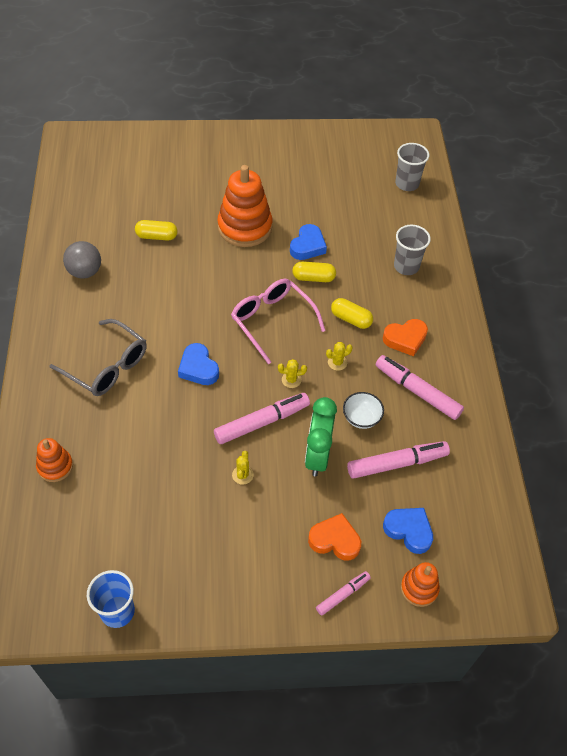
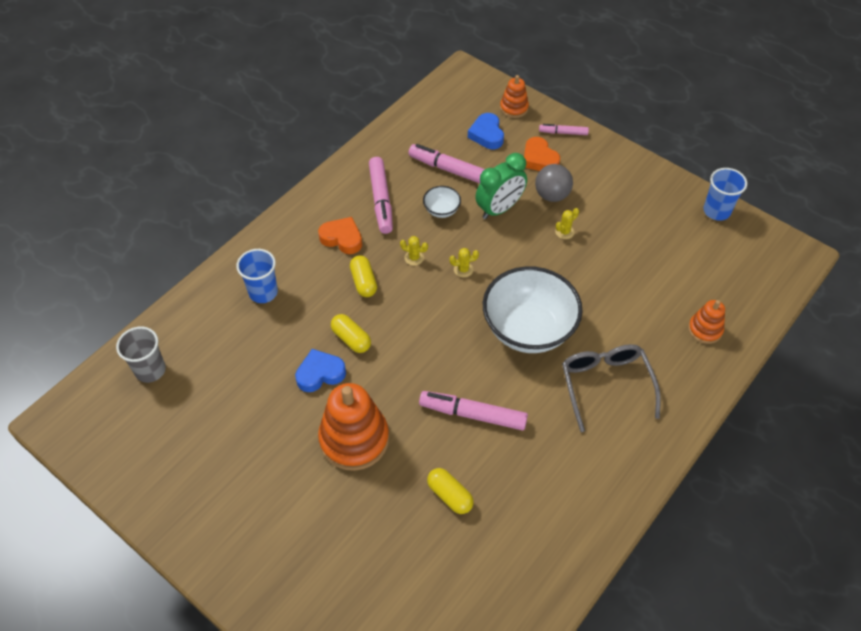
camera: 135 degrees left, 0 degrees up
grey ball [63,241,101,278] -> grey ball moved to [535,164,573,202]
blue heart [178,343,219,385] -> white bowl [483,266,583,353]
pink marker [214,393,310,444] -> pink marker moved to [419,391,528,431]
pink glasses [231,279,326,364] -> none
yellow cactus [278,359,307,388] -> yellow cactus turned 45 degrees counterclockwise [450,248,479,277]
grey cup [394,225,431,275] -> blue cup [236,249,278,303]

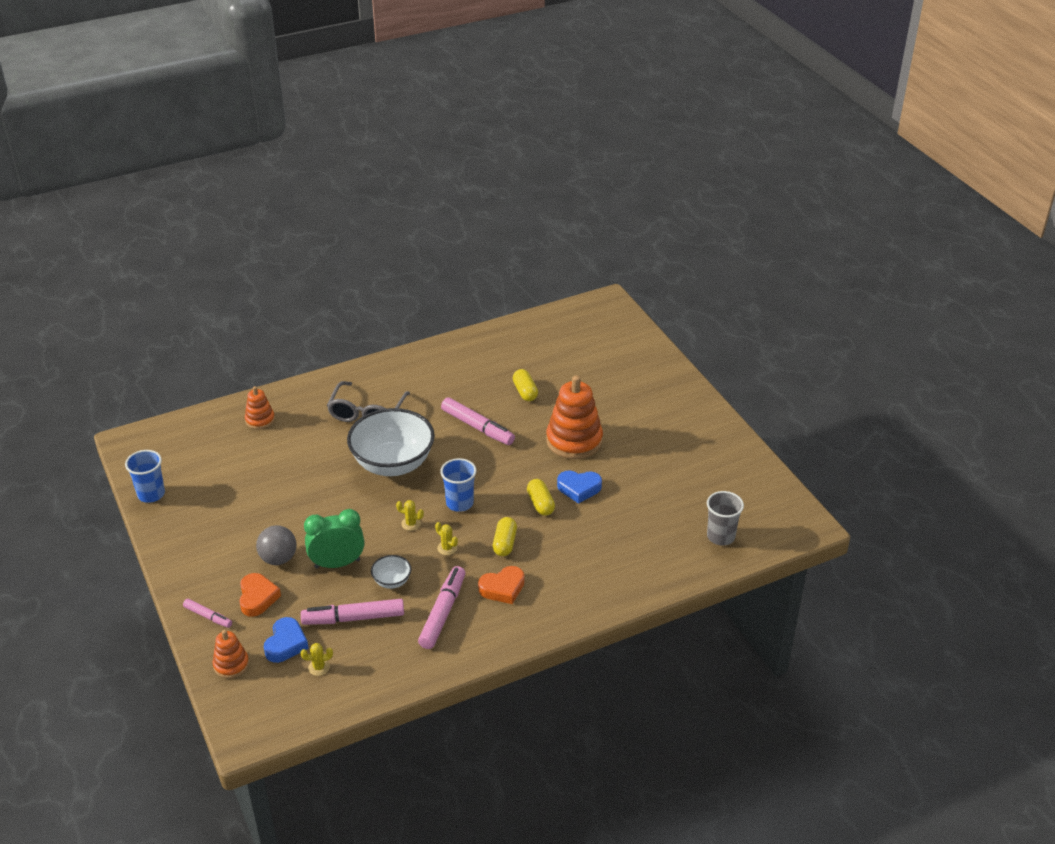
camera: 155 degrees left, 15 degrees down
blue cup [236,249,278,303] -> blue cup moved to [440,458,477,512]
orange heart [318,217,362,254] -> orange heart turned 75 degrees counterclockwise [478,566,524,604]
pink marker [408,144,485,183] -> pink marker turned 120 degrees clockwise [301,599,404,625]
yellow cactus [555,208,579,239] -> yellow cactus moved to [301,643,333,676]

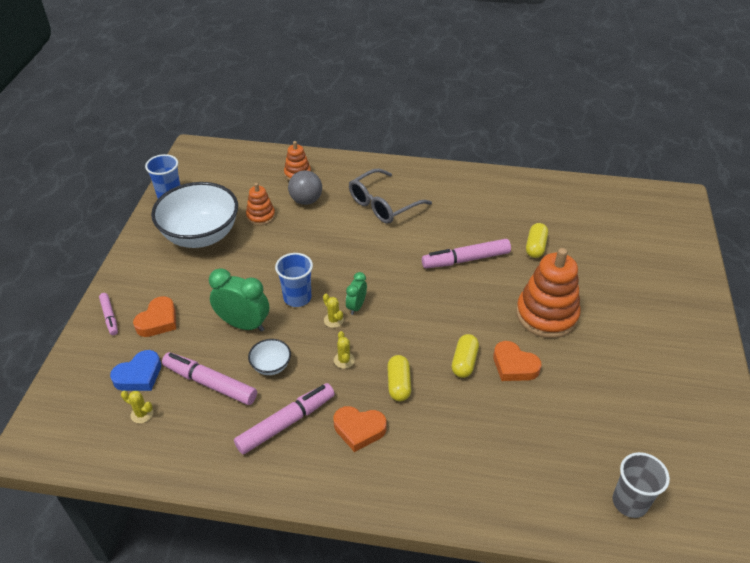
camera: 35 degrees right, 5 degrees up
orange stacking toy [213,630,249,678] -> orange stacking toy moved to [246,183,275,226]
grey ball [256,525,297,565] -> grey ball moved to [288,170,322,205]
white bowl [347,408,435,476] -> white bowl moved to [151,182,238,248]
blue cup [440,458,477,512] -> blue cup moved to [275,253,313,307]
pink marker [441,398,515,445] -> pink marker turned 90 degrees clockwise [422,239,511,268]
yellow capsule [493,517,517,556] -> yellow capsule turned 45 degrees counterclockwise [387,355,411,401]
blue heart [557,471,602,504] -> orange heart [493,341,541,381]
none -> green clock [346,272,367,315]

